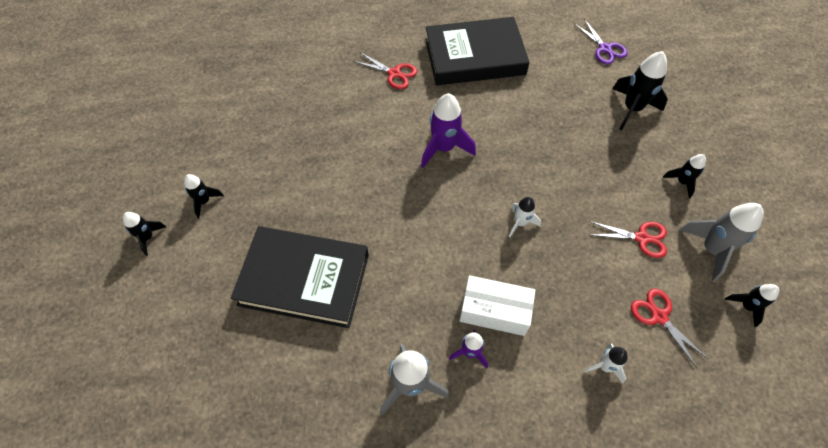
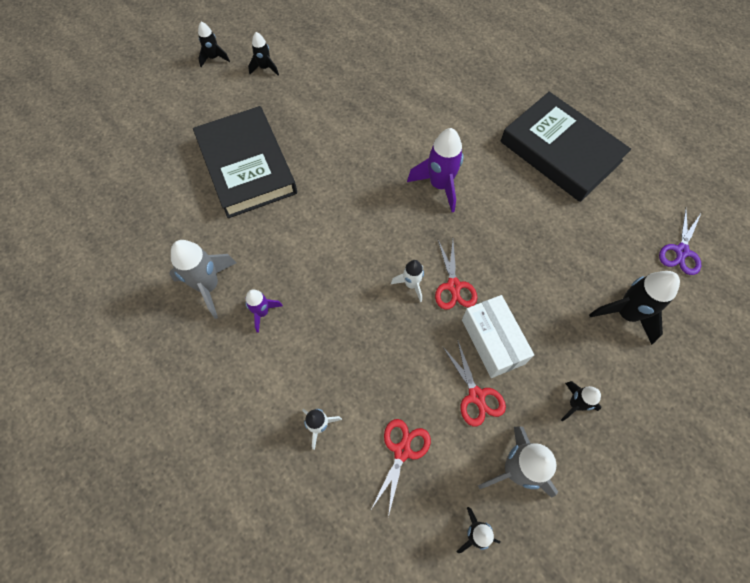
camera: 55 degrees right, 5 degrees up
red scissors [353,53,417,89] -> red scissors moved to [435,240,477,310]
white box [460,275,535,336] -> white box moved to [462,295,534,378]

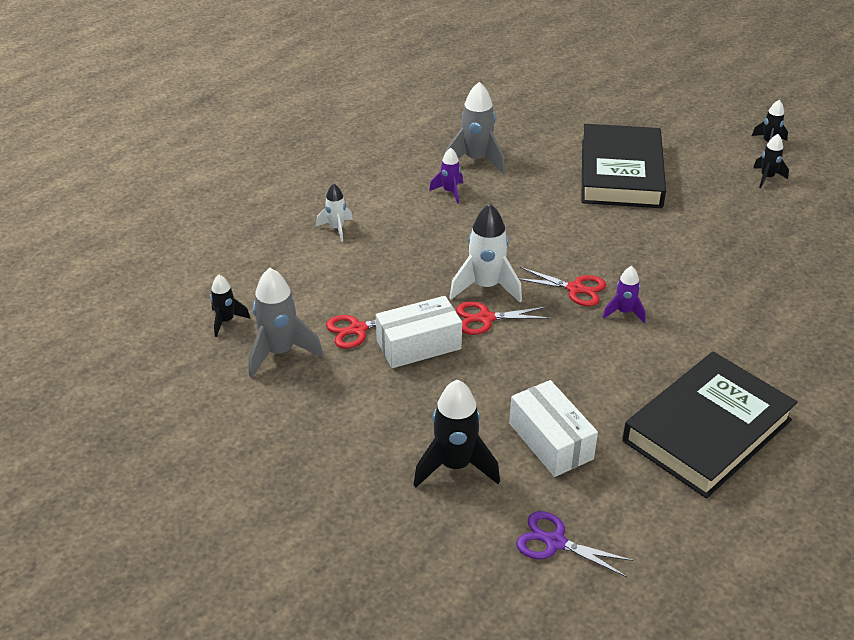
camera: 90 degrees right, 25 degrees down
black book [193,106,297,218] -> black book turned 60 degrees counterclockwise [581,124,666,208]
red scissors [372,419,431,517] -> red scissors moved to [518,267,606,306]
white rocket [391,260,424,302] -> white rocket [449,204,522,303], size x1.75
purple rocket [407,128,464,212] -> purple rocket [603,266,646,323], size x0.57
black rocket [561,381,601,421] -> none
none -> white box [509,380,598,477]

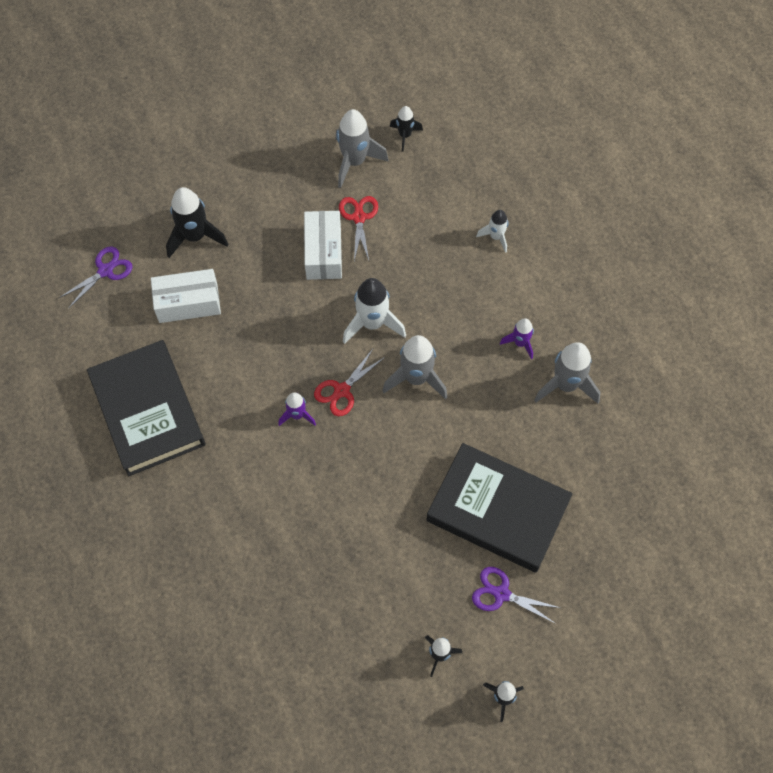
camera: 110 degrees right, 25 degrees up
red scissors [456,301,550,335] -> none
none -> grey rocket [382,335,447,399]
none -> purple scissors [472,567,560,624]

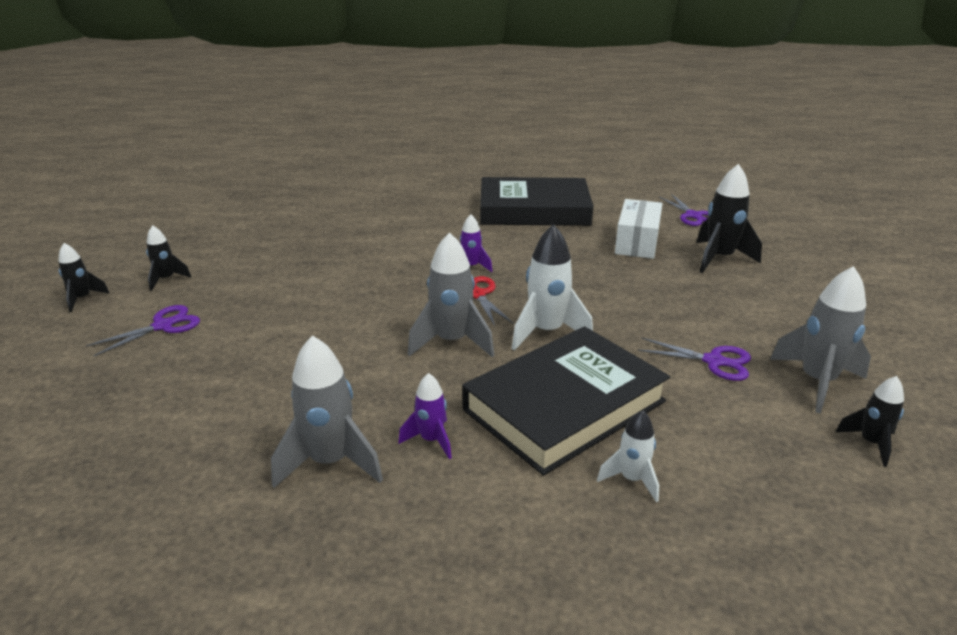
camera: 115 degrees right, 35 degrees down
white box [304,211,342,280] -> none
red scissors [339,196,378,261] -> purple scissors [637,338,751,381]
black book [426,443,573,573] -> black book moved to [462,326,670,476]

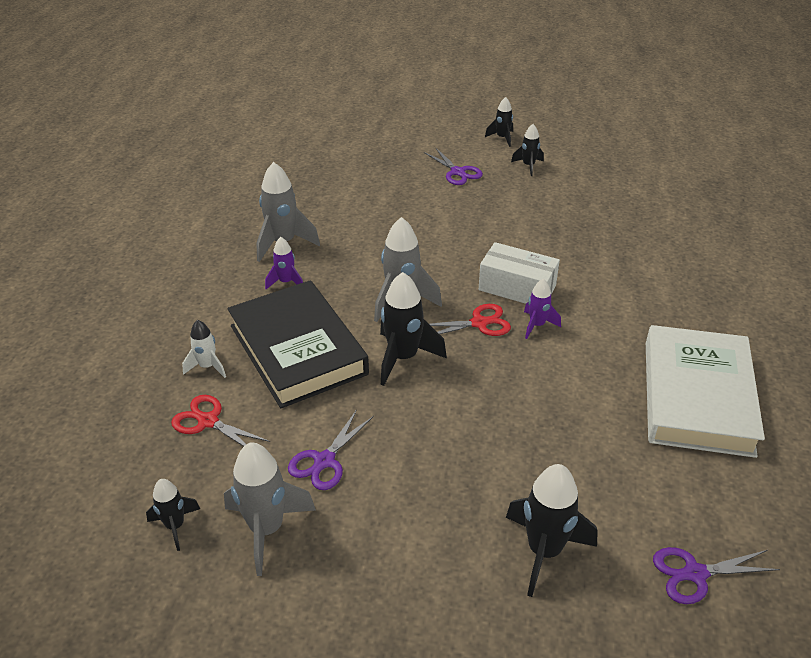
camera: 100 degrees right, 10 degrees up
black book [480,177,594,226] -> white book [646,325,765,458]
white rocket [512,224,593,351] -> black rocket [380,272,447,386]
white box [615,199,663,259] -> white box moved to [479,242,560,304]
none -> red scissors [171,395,270,446]

